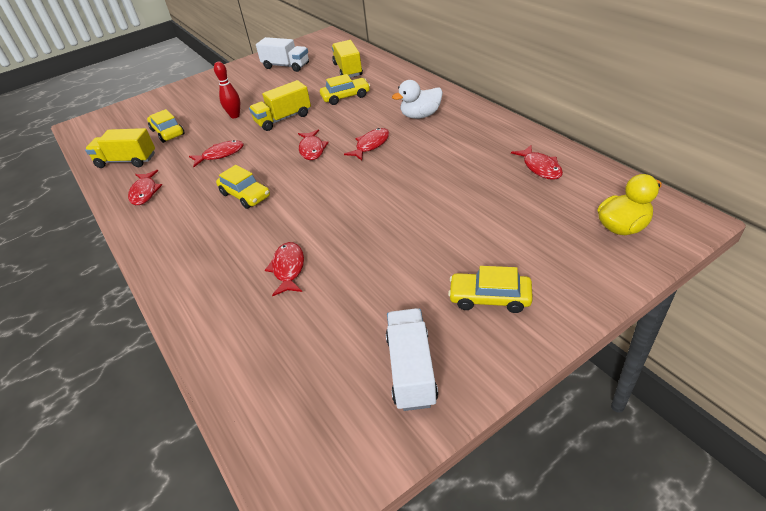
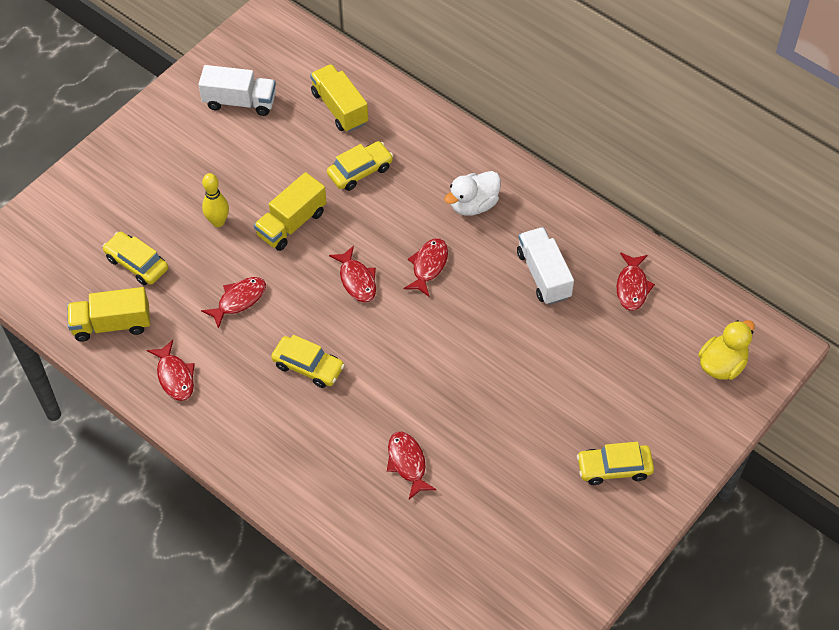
camera: 20 degrees left, 15 degrees up
red bowling pin [214,62,240,118] -> yellow bowling pin [202,173,229,227]
white truck [386,308,438,411] -> white truck moved to [517,227,574,305]
red fish [511,145,563,180] -> red fish turned 45 degrees clockwise [617,252,655,311]

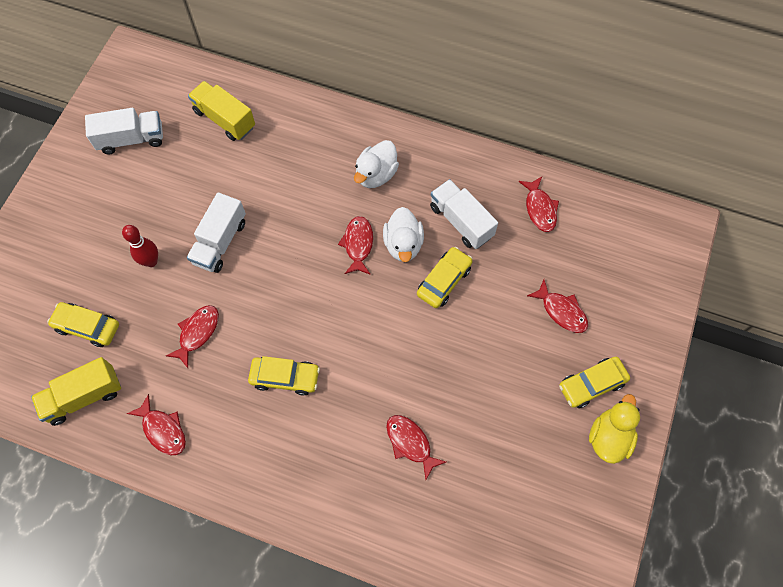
camera: 20 degrees left, 10 degrees up
yellow bowling pin [202,173,229,227] -> red bowling pin [122,225,158,267]
yellow truck [254,172,327,251] -> white truck [187,192,246,273]
yellow car [327,141,393,191] -> yellow car moved to [417,247,473,308]
red fish [329,246,376,302] -> red fish moved to [527,280,588,333]
yellow duck [698,320,755,380] -> yellow duck moved to [589,394,640,464]
none -> white duck [383,207,424,262]

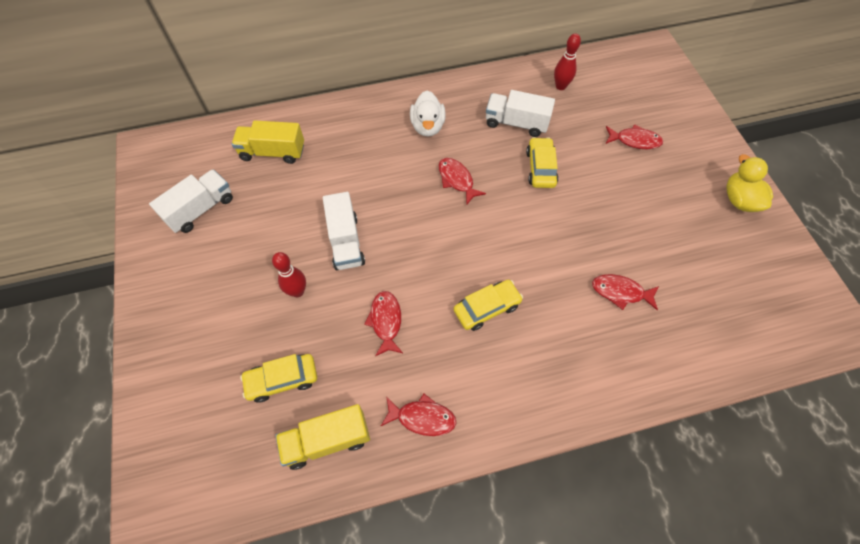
camera: 35 degrees left, 5 degrees down
yellow truck [31,357,121,426] -> yellow truck turned 45 degrees clockwise [275,404,370,470]
white duck [383,207,424,262] -> none
red fish [519,177,559,232] -> red bowling pin [554,33,581,90]
yellow car [559,357,630,408] -> none

